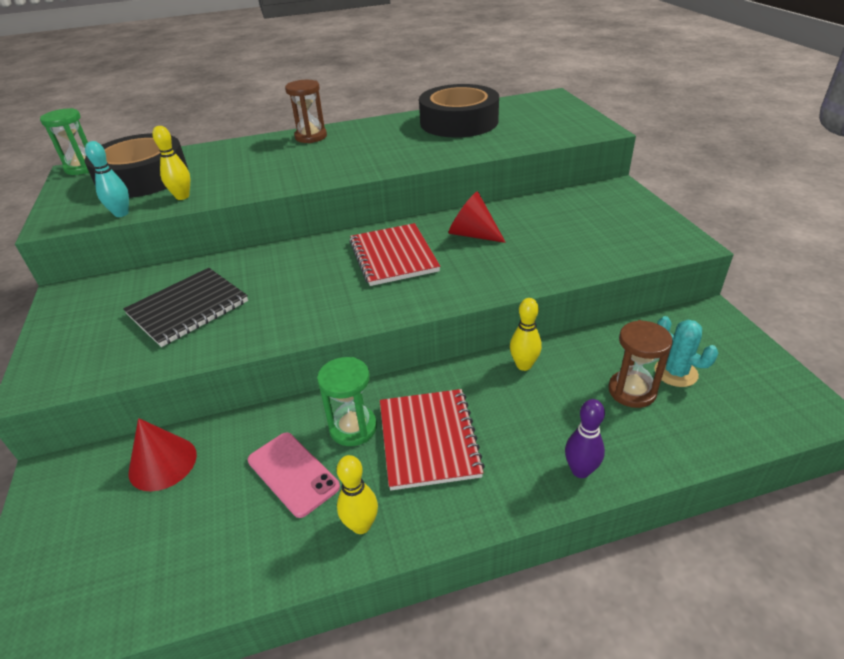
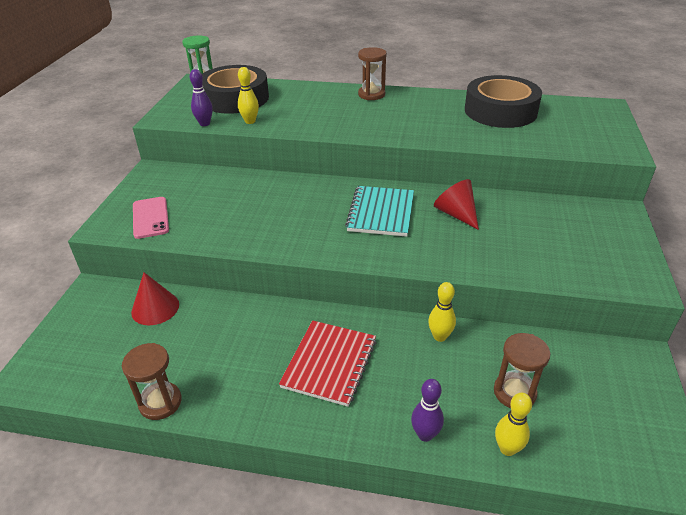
camera: 25 degrees right, 0 degrees up
turquoise bowling pin [85,141,129,217] -> purple bowling pin [190,69,213,126]
black notebook [123,268,248,347] -> none
pink phone [248,432,340,518] -> pink phone moved to [133,197,169,239]
green hourglass [317,357,377,446] -> none
yellow bowling pin [337,455,378,534] -> yellow bowling pin moved to [495,393,532,456]
red notebook [350,223,440,286] -> turquoise notebook [345,186,414,237]
turquoise cactus [655,316,718,387] -> none
none -> brown hourglass [122,343,182,420]

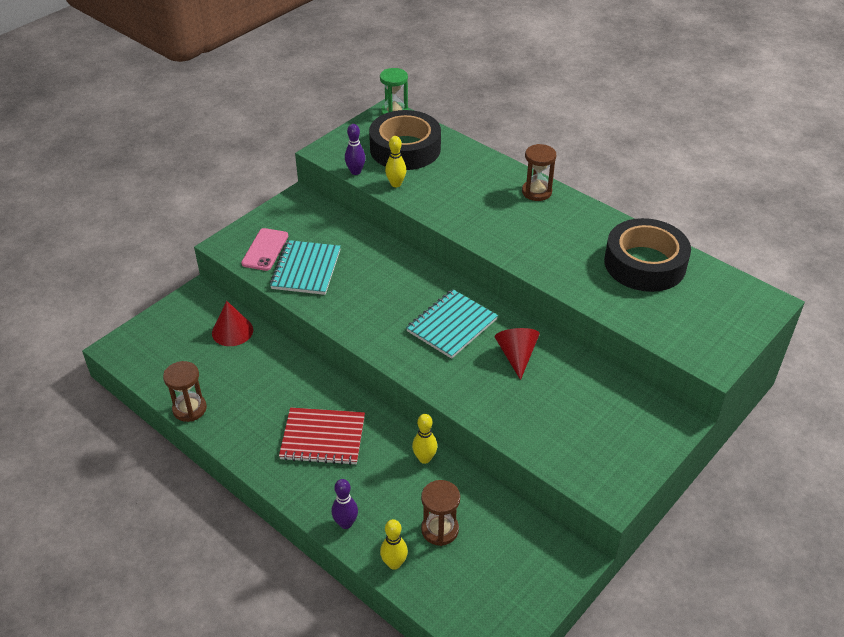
camera: 30 degrees right, 5 degrees up
red notebook [279,320,376,407] -> red notebook turned 45 degrees clockwise [279,407,365,465]
none -> turquoise notebook [270,240,341,295]

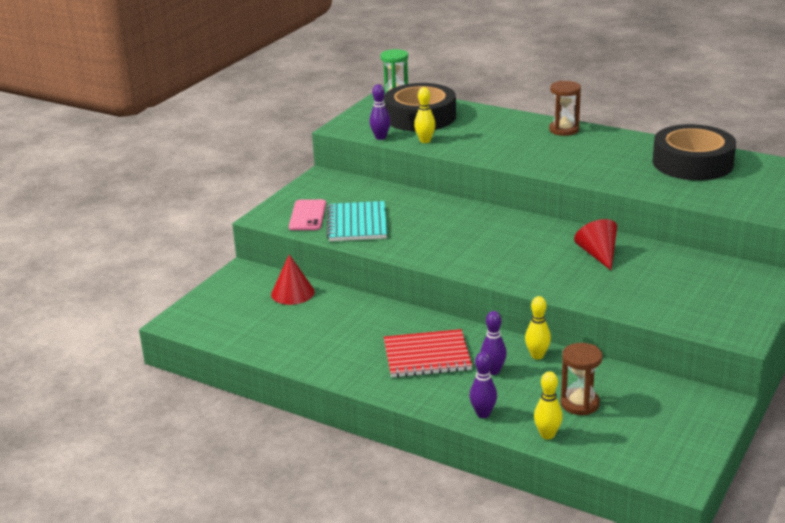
camera: 10 degrees left, 15 degrees down
brown hourglass [163,361,207,422] -> none
turquoise notebook [406,289,498,359] -> none
none -> purple bowling pin [481,311,507,375]

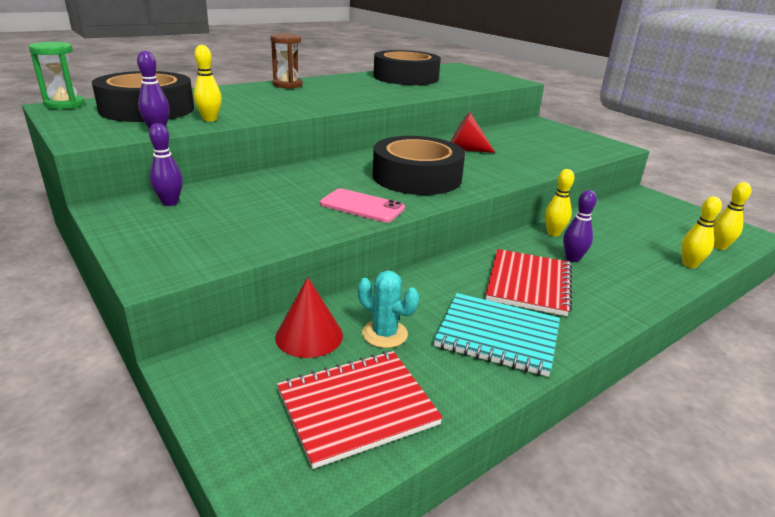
camera: 70 degrees left, 0 degrees up
pink phone [289,199,326,230] -> pink phone moved to [320,188,405,223]
turquoise notebook [326,201,387,241] -> turquoise notebook moved to [434,293,560,377]
purple bowling pin [469,352,497,418] -> purple bowling pin moved to [149,123,183,206]
brown hourglass [560,343,602,415] -> none
none -> red notebook [277,351,443,469]
none -> turquoise cactus [358,270,419,348]
none -> black tape [373,136,465,195]
none -> yellow bowling pin [713,182,751,250]

